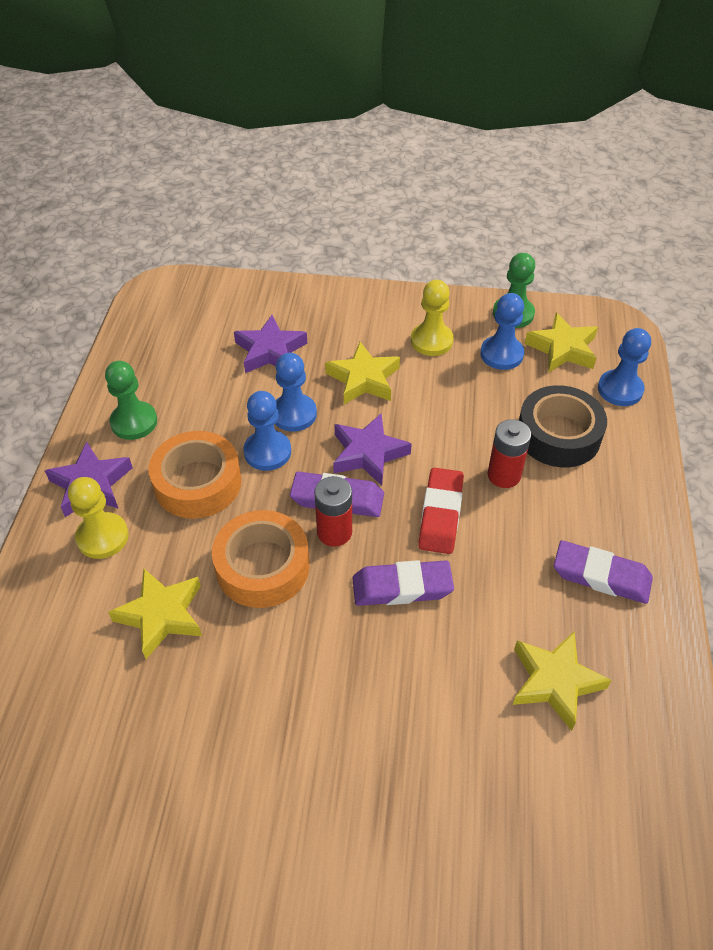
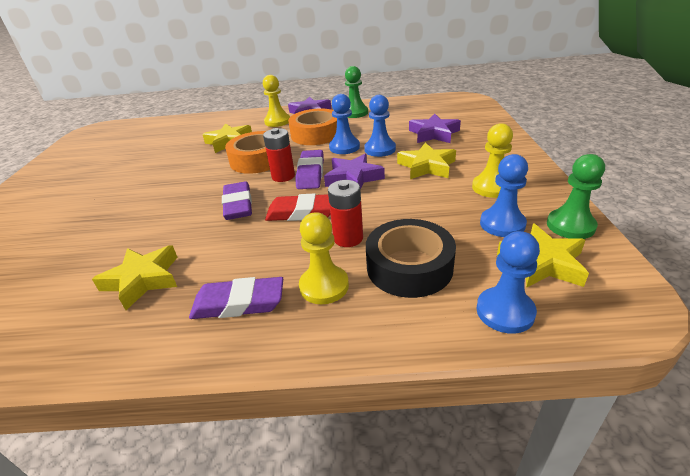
camera: 85 degrees right, 15 degrees down
purple eraser [554,540,653,604] -> purple eraser turned 75 degrees clockwise [189,277,283,319]
none -> yellow pawn [299,212,349,304]

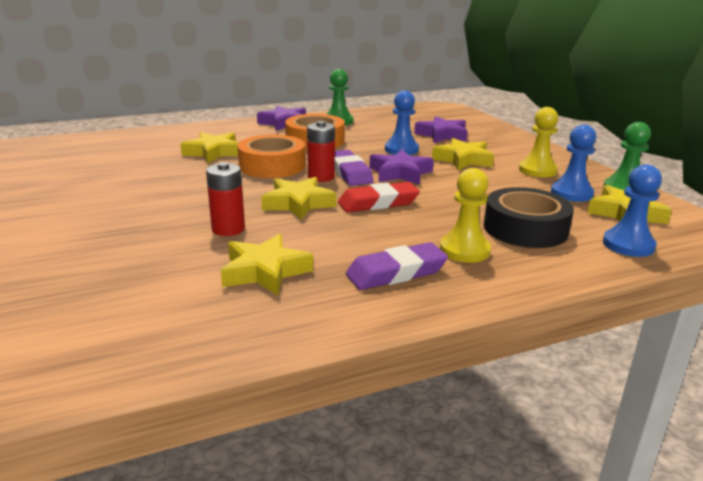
camera: 25 degrees left, 10 degrees down
purple eraser [222,181,252,220] -> yellow star [261,177,336,220]
yellow pawn [263,75,290,127] -> none
red battery [328,180,363,247] -> red battery moved to [206,162,245,236]
blue pawn [329,94,360,154] -> none

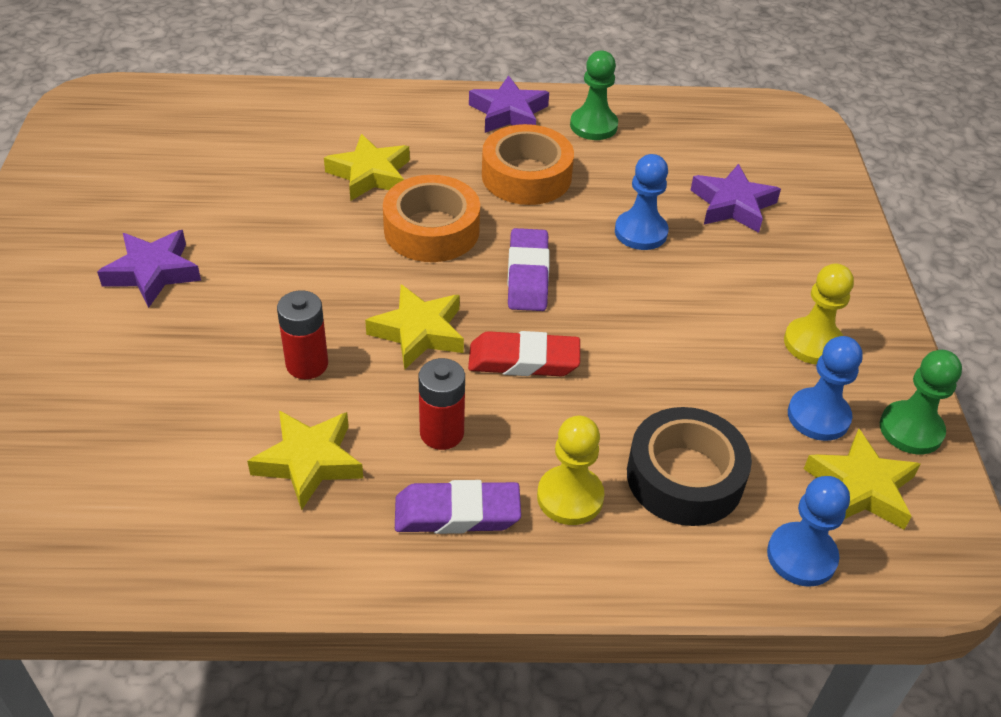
camera: 20 degrees right, 20 degrees up
red battery [307,121,335,182] -> red battery moved to [419,358,465,450]
purple star [369,149,434,184] -> purple star moved to [97,230,201,308]
yellow star [432,138,494,170] -> none

